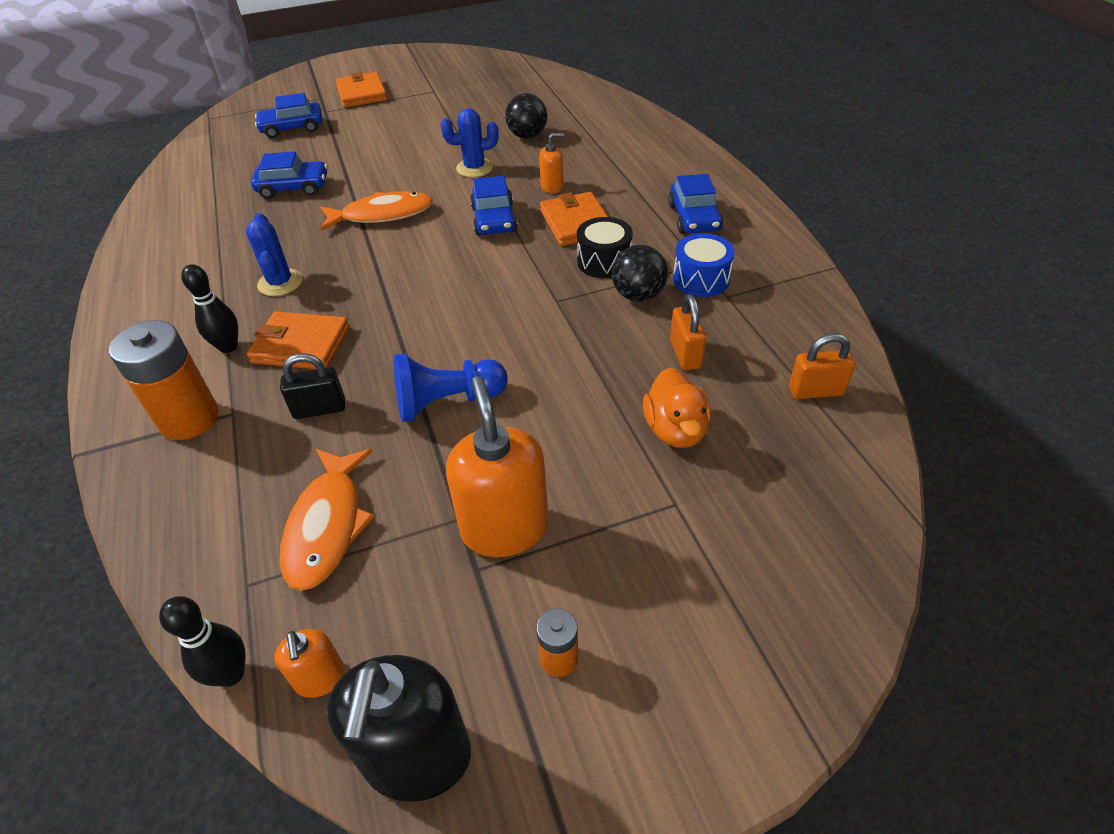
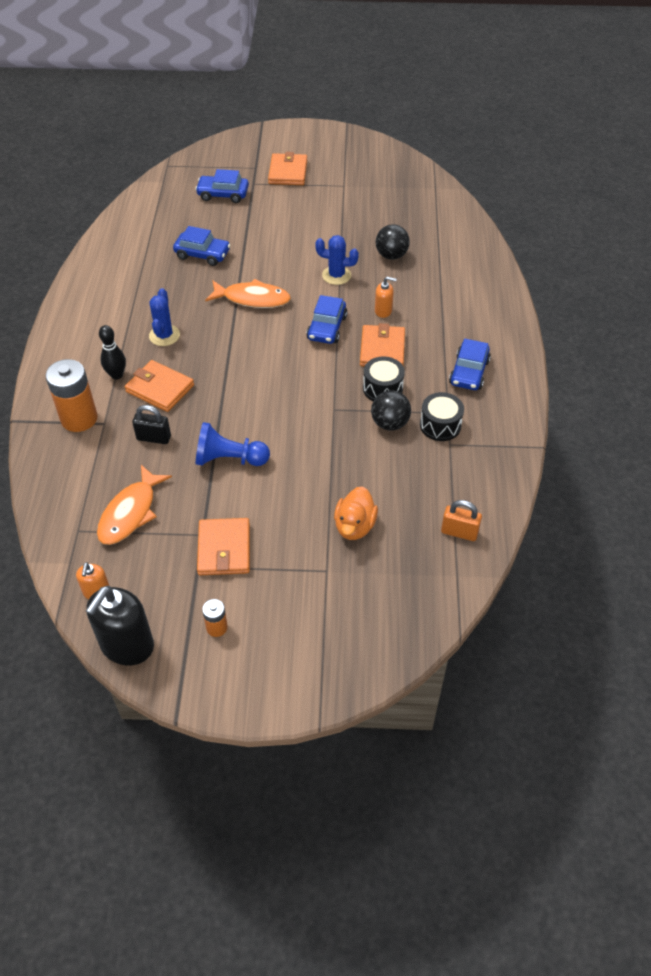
camera: 20 degrees right, 5 degrees up
black bowling pin [159,596,246,687] -> none
orange soap dispenser [446,376,549,557] -> orange wallet [197,518,250,575]
orange padlock [670,294,706,370] -> none
blue drum [673,233,735,297] -> black drum [420,392,464,441]

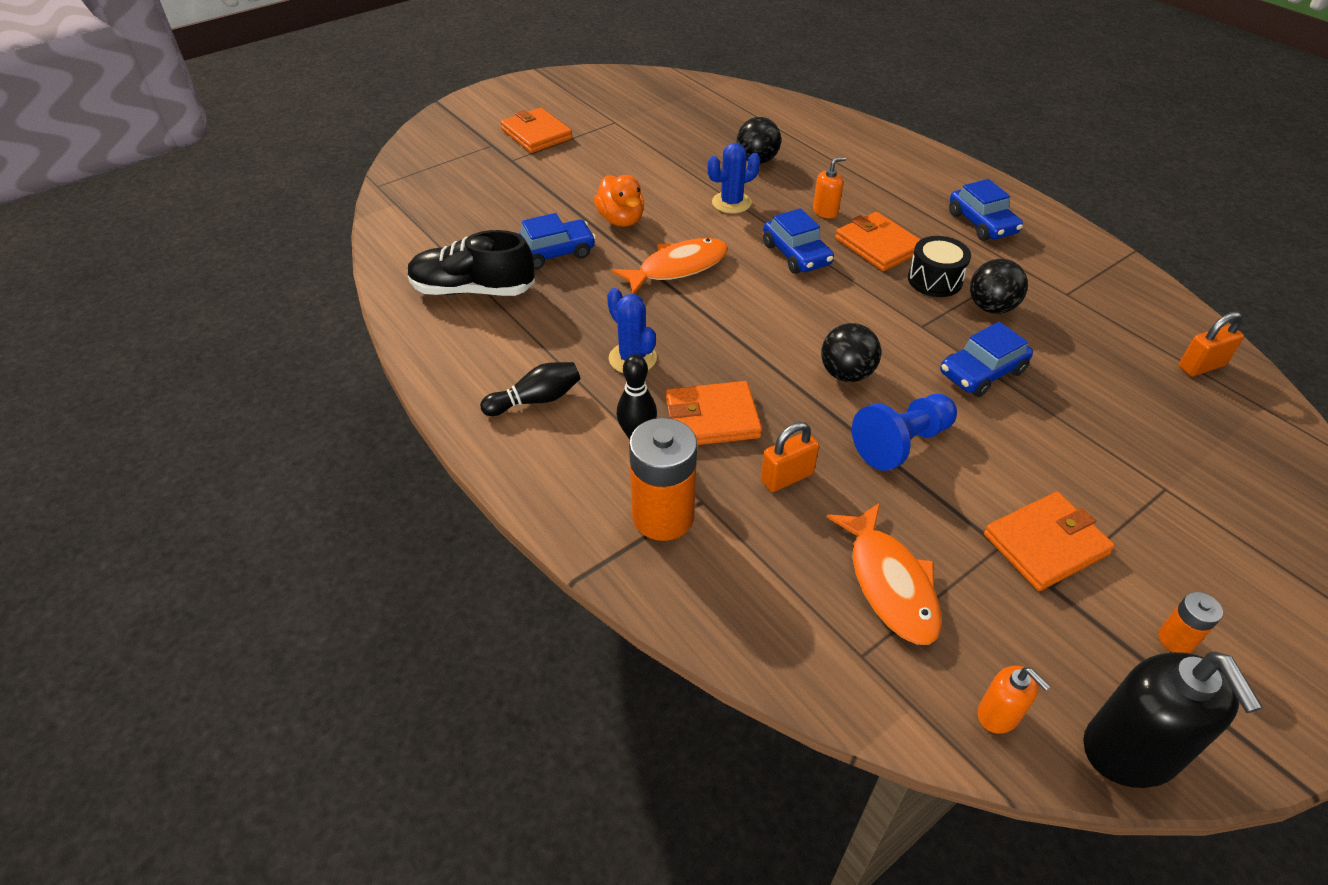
camera: 40 degrees left, 5 degrees down
black padlock [132,405,171,444] -> orange padlock [761,422,819,492]
blue car [195,169,249,203] -> blue car moved to [940,322,1033,397]
orange wallet [197,518,250,575] -> orange wallet turned 75 degrees counterclockwise [984,492,1115,591]
orange duck [334,486,378,540] -> orange duck moved to [594,175,644,227]
black drum [420,392,464,441] -> none
none -> black shoe [407,230,535,296]
none -> black bowling pin [480,362,580,416]
none -> black ball [821,323,881,382]

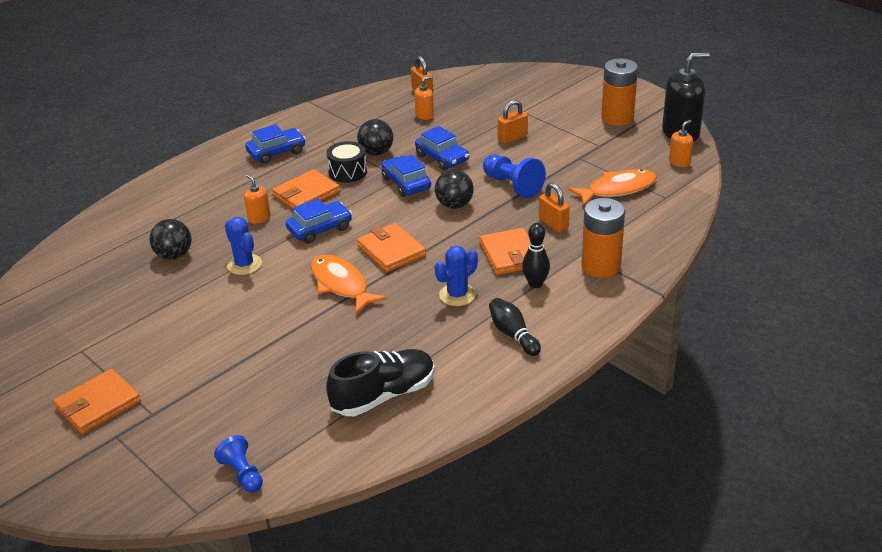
camera: 95 degrees left, 10 degrees down
black shoe [407,230,535,296] -> black shoe turned 120 degrees counterclockwise [326,349,435,416]
blue car [518,213,596,270] -> blue car moved to [381,155,431,197]
orange duck [594,175,644,227] -> none
orange wallet [984,492,1115,591] -> orange wallet moved to [357,223,426,272]
orange battery [1158,592,1223,653] -> orange battery [601,59,638,126], size x2.02
none -> blue pawn [214,435,263,493]
none -> orange soap dispenser [414,76,434,120]
none -> orange padlock [498,100,528,143]

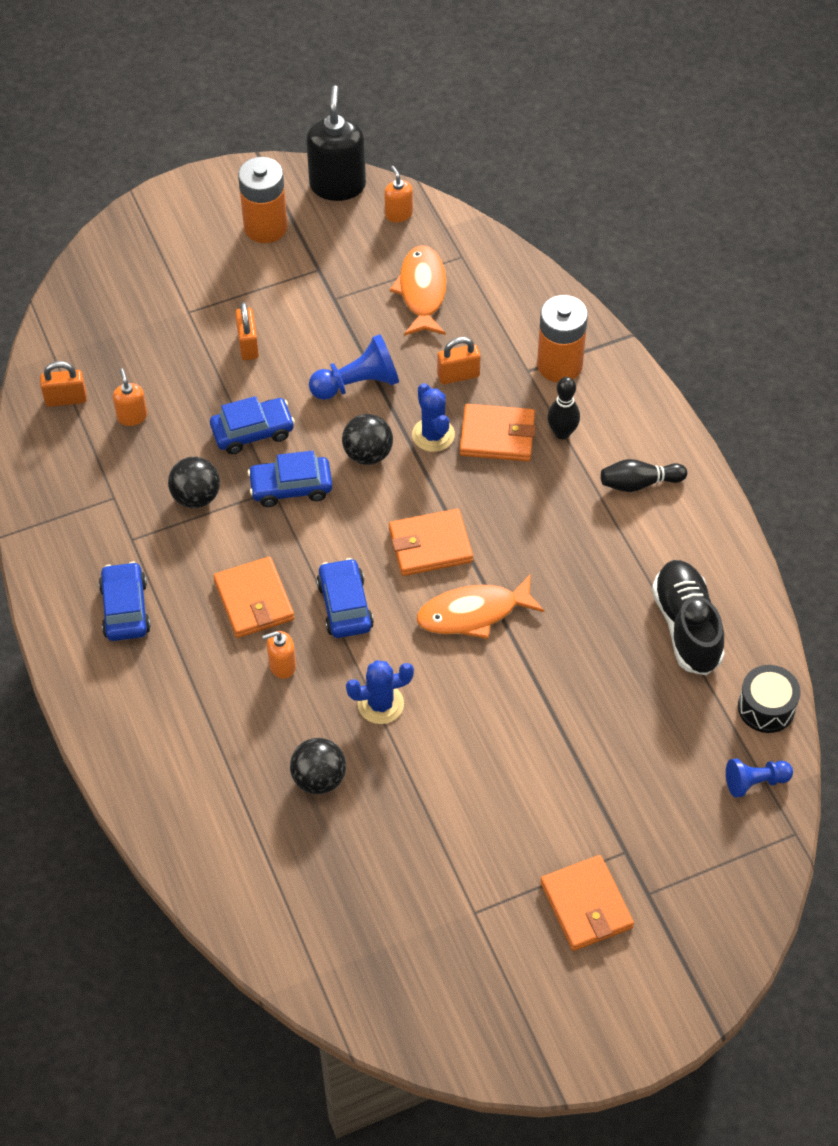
camera: 70 degrees left, 20 degrees up
black drum [327,141,367,183] -> black drum moved to [738,665,801,733]
blue cactus [435,246,478,306] -> blue cactus moved to [412,383,455,452]

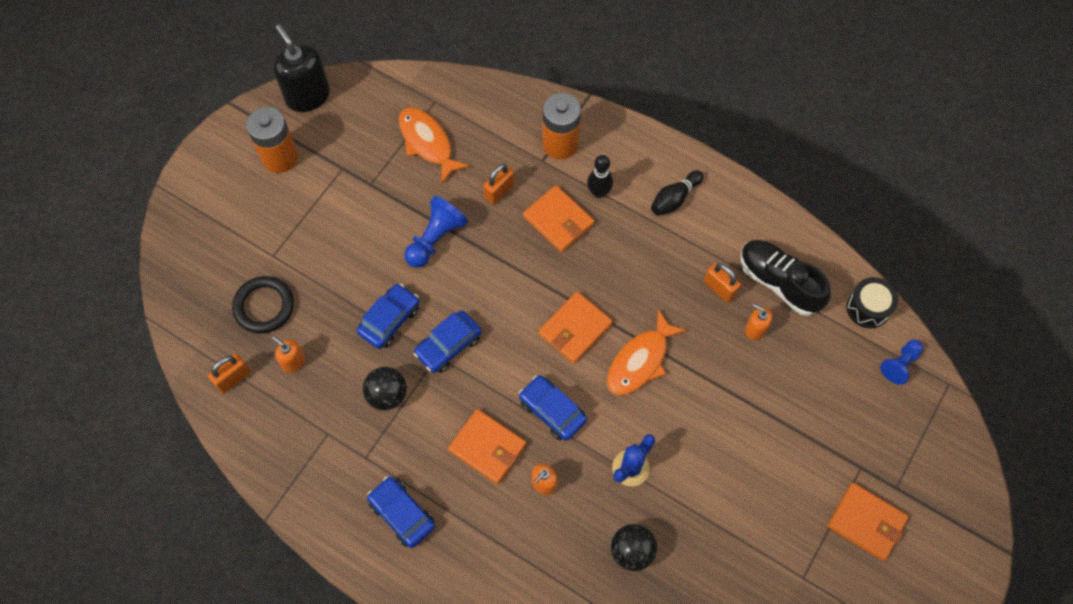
camera: 35 degrees left, 10 degrees up
orange padlock [235,302,259,360] -> orange padlock moved to [704,262,741,303]
black ball [342,414,393,465] -> none
orange soap dispenser [384,166,413,222] -> orange soap dispenser moved to [745,304,772,340]
blue cactus [412,383,455,452] -> none
orange wallet [460,404,536,461] -> orange wallet turned 75 degrees clockwise [523,185,595,252]
none -> black ring [232,276,294,334]

